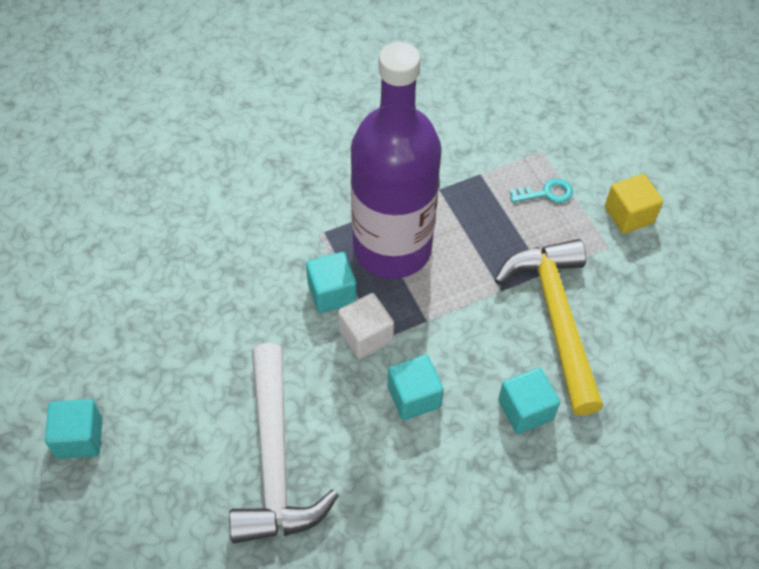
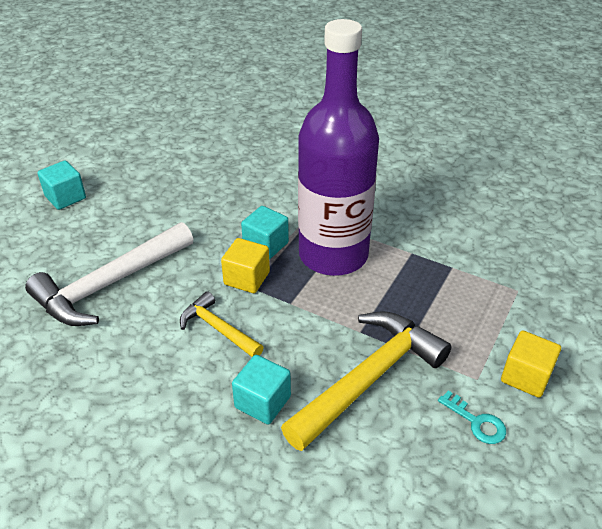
camera: 55 degrees right, 15 degrees down
white cube [338,293,394,359] -> yellow cube [221,238,270,293]
turquoise cube [388,355,444,420] -> yellow hammer [180,291,264,357]
turquoise key [510,178,573,203] -> turquoise key moved to [438,391,506,444]

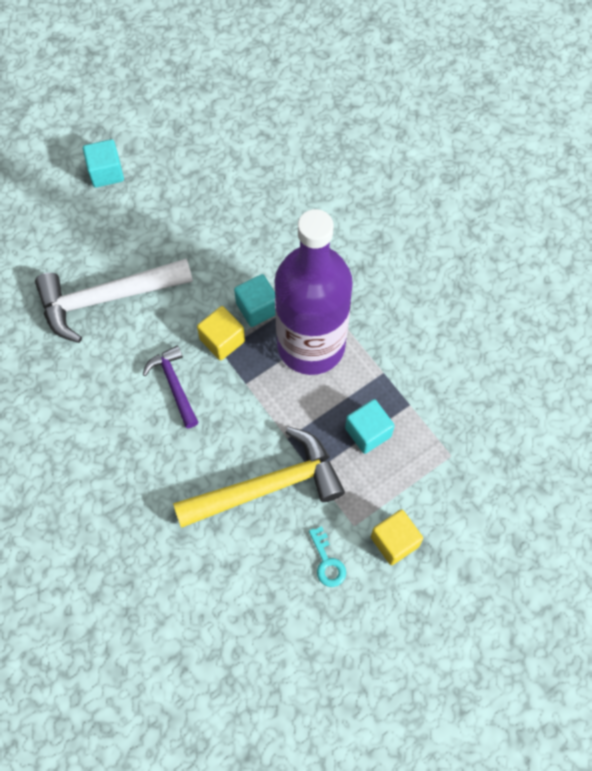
camera: 25 degrees right, 25 degrees up
yellow hammer [180,291,264,357] -> purple hammer [143,346,198,429]
turquoise cube [232,355,291,424] -> turquoise cube moved to [345,399,395,454]

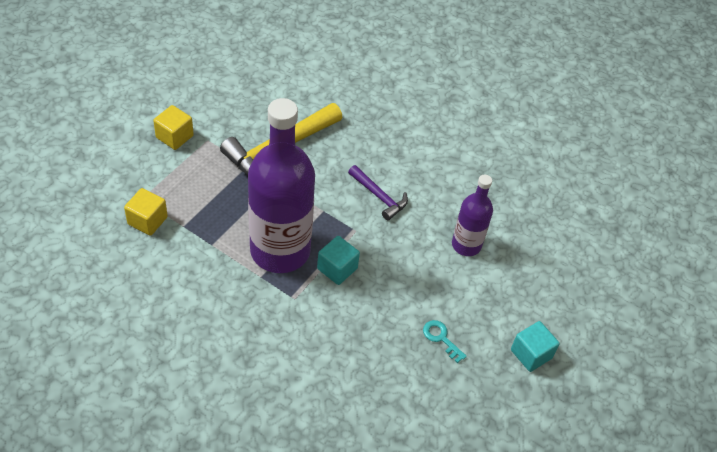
camera: 155 degrees right, 15 degrees down
white hammer [35,258,193,343] -> purple bottle [452,175,493,256]
yellow cube [197,306,245,360] -> yellow cube moved to [124,188,168,236]
turquoise key [309,526,346,587] -> turquoise key moved to [423,320,467,363]
turquoise cube [345,399,395,454] -> none

